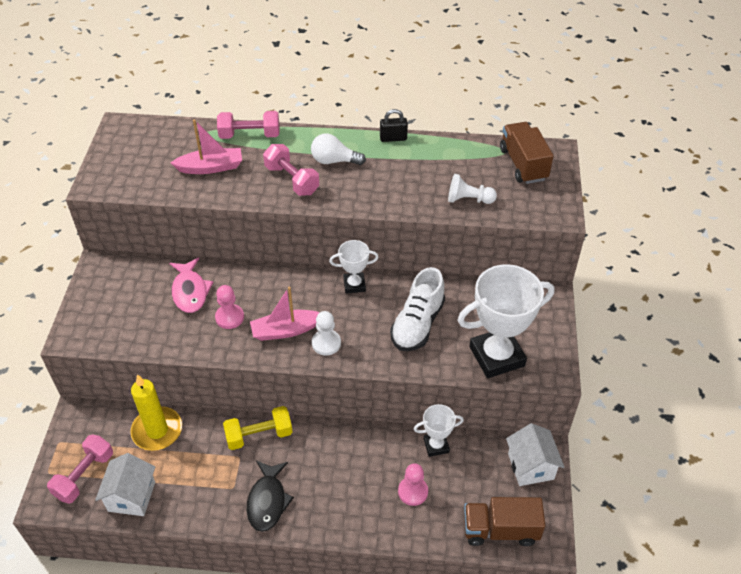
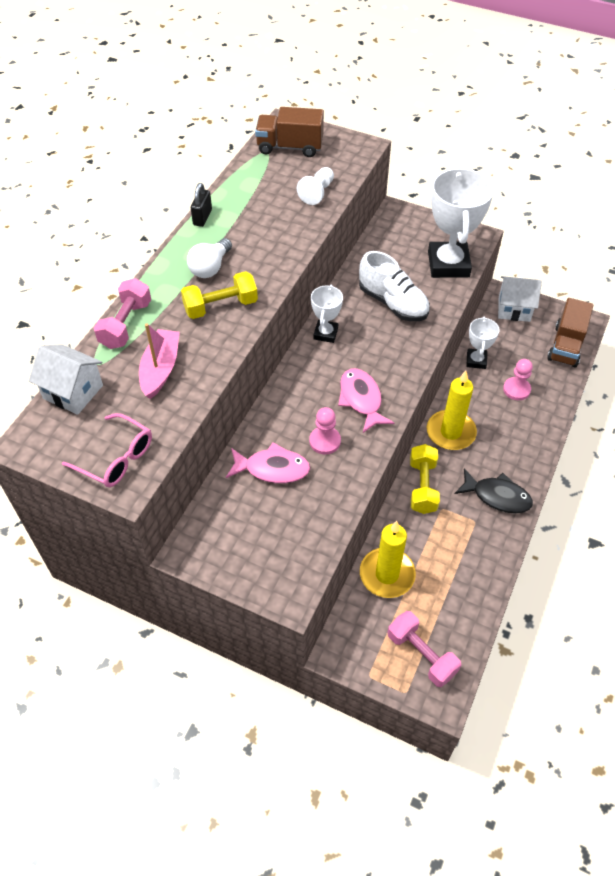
camera: 70 degrees left, 5 degrees up
white house [95,453,155,516] -> white house moved to [29,344,103,415]
pink boat [250,287,320,341] -> pink fish [338,368,394,433]
pink dumbbell [263,144,319,196] -> yellow dumbbell [181,271,258,319]
white pawn [312,311,341,355] -> none
none -> pink glasses [62,413,152,487]
none -> yellow candle [427,371,477,450]

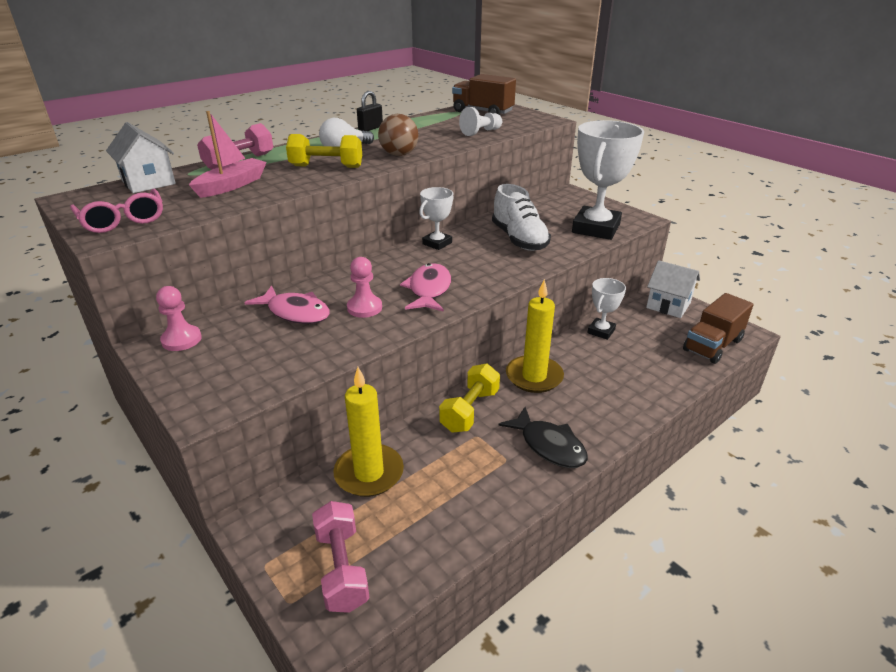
camera: 25 degrees right, 20 degrees down
pink pawn [503,359,533,400] -> pink pawn moved to [156,286,202,351]
none -> brown ball [378,114,418,156]

